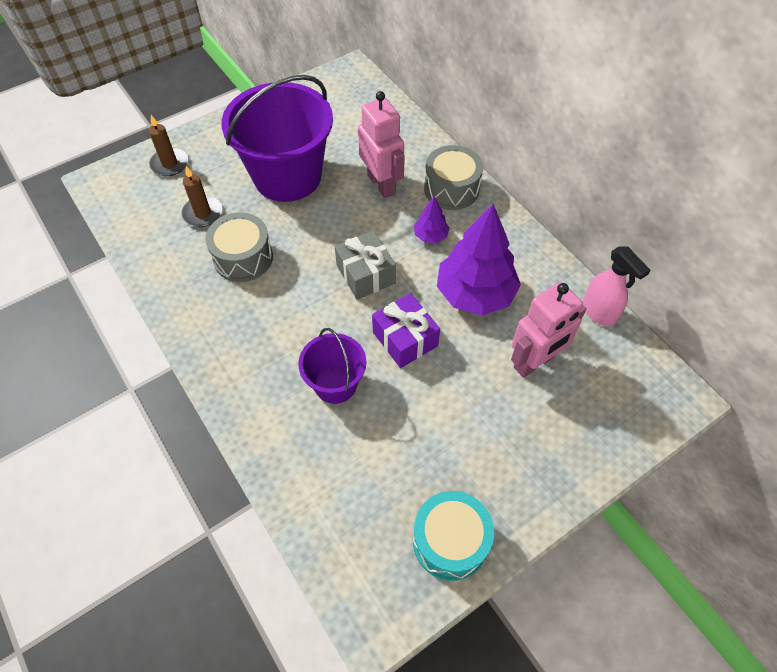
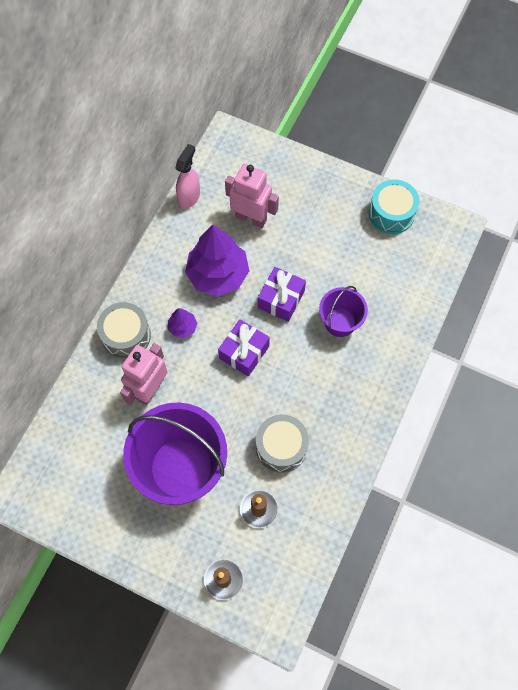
camera: 120 degrees left, 10 degrees up
grey gift [335,231,396,299] -> purple gift [218,319,270,376]

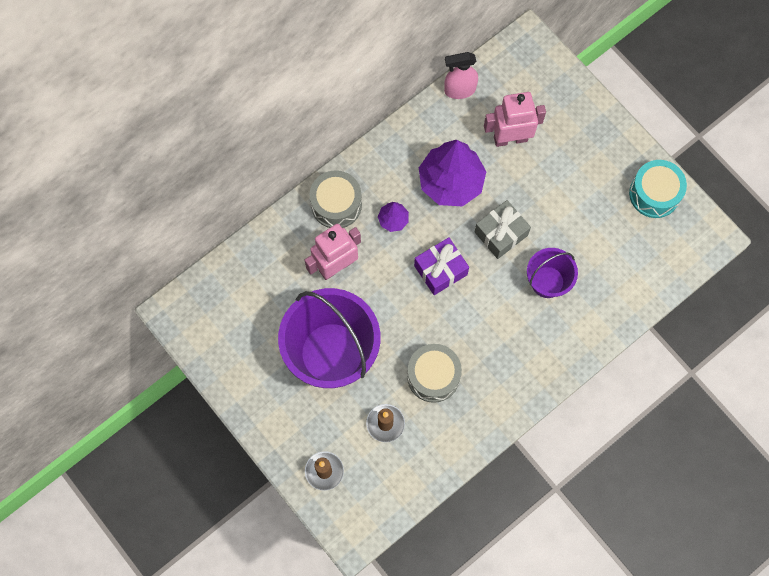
camera: 25 degrees right, 5 degrees up
pink spray bottle [175,144,200,209] -> pink spray bottle turned 150 degrees counterclockwise [444,52,478,99]
pink robot [225,164,279,228] -> pink robot turned 60 degrees counterclockwise [484,92,546,147]
purple gift [258,267,306,322] -> grey gift [475,200,531,259]

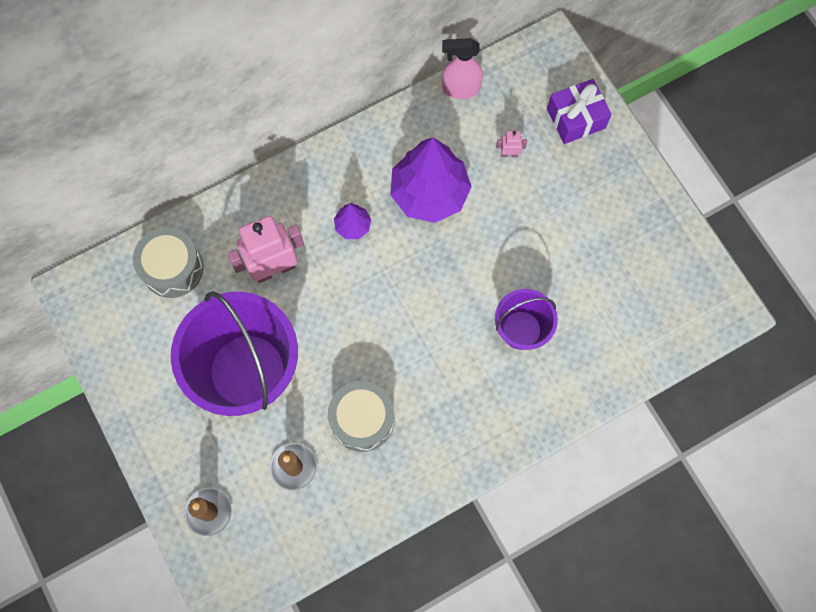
camera: 10 degrees right, 0 degrees up
grey drum [310,170,362,228] -> grey drum moved to [133,227,204,298]
purple gift [414,237,469,295] -> purple gift moved to [547,79,612,144]
grey gift [475,200,531,259] -> none
pink robot [484,92,546,147] -> pink robot [496,131,527,157], size x0.42
turquoise drum [629,160,687,218] -> none

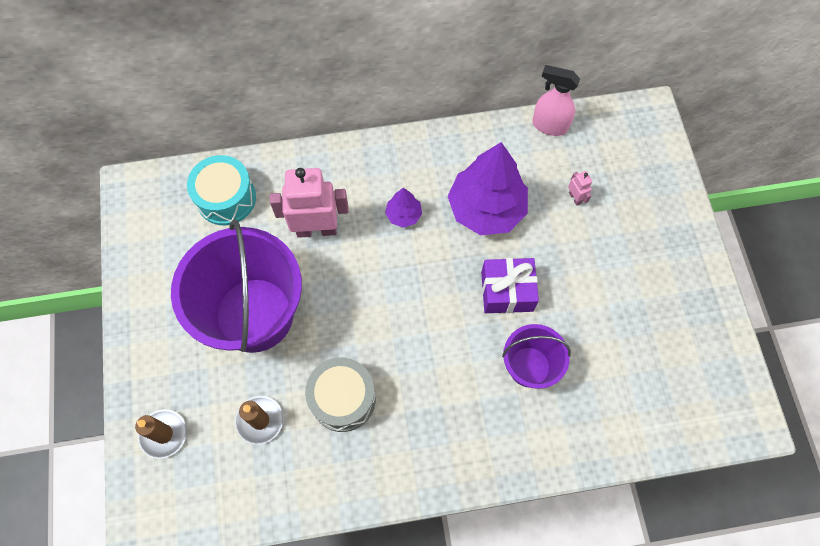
camera: 20 degrees right, 5 degrees down
grey drum [133,227,204,298] -> turquoise drum [187,155,256,225]
pink robot [496,131,527,157] -> pink robot turned 45 degrees clockwise [568,171,592,206]
purple gift [547,79,612,144] -> purple gift moved to [481,258,539,313]

